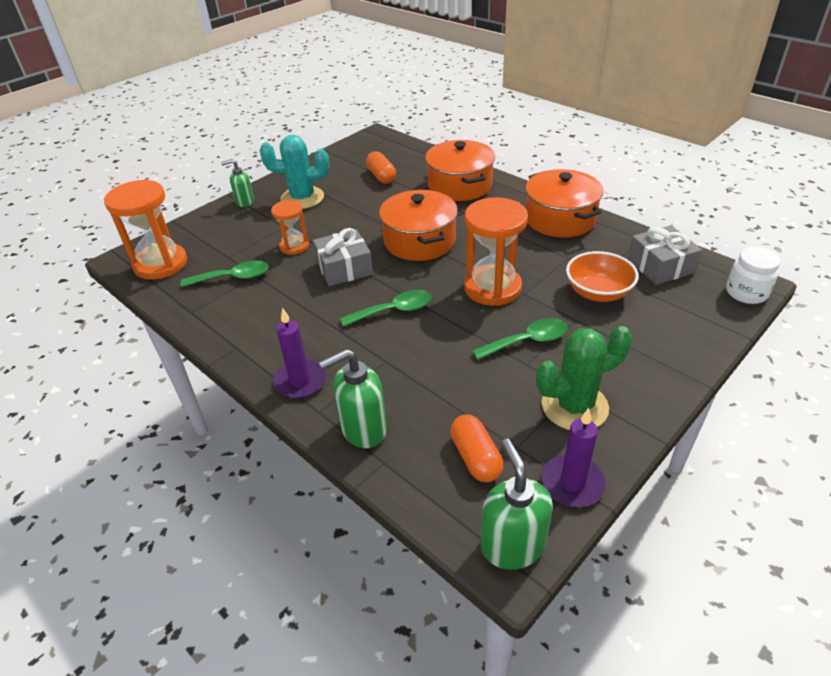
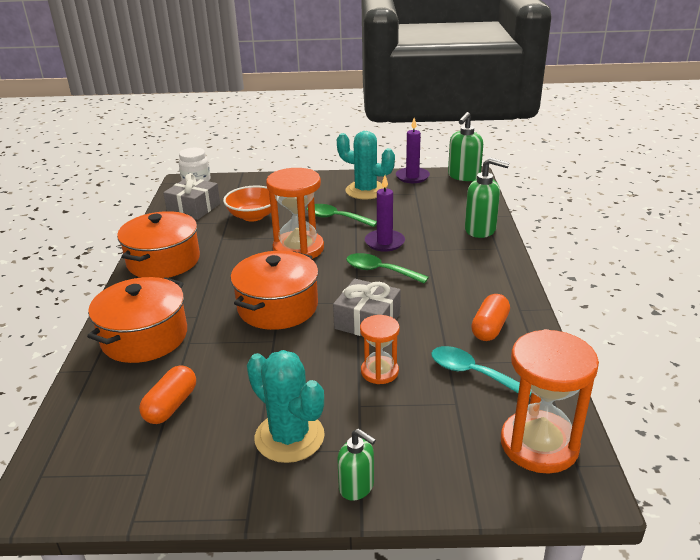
camera: 135 degrees left, 10 degrees down
green spoon [181,261,269,287] -> turquoise spoon [431,346,532,396]
purple candle [273,308,326,399] -> purple candle moved to [365,175,405,252]
orange capsule [450,415,503,482] -> orange capsule moved to [471,294,510,341]
green cactus [536,326,632,430] -> turquoise cactus [337,131,395,199]

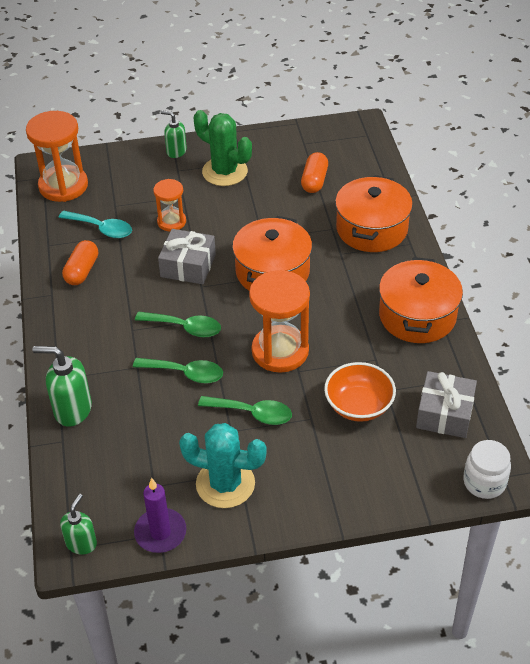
camera: 170 degrees right, 15 degrees up
turquoise cactus [247,350,325,463] -> green cactus [194,110,252,186]
purple candle [365,175,405,252] -> green spoon [133,358,223,383]
green soap dispenser [448,112,483,181] -> green soap dispenser [60,494,97,555], size x0.64

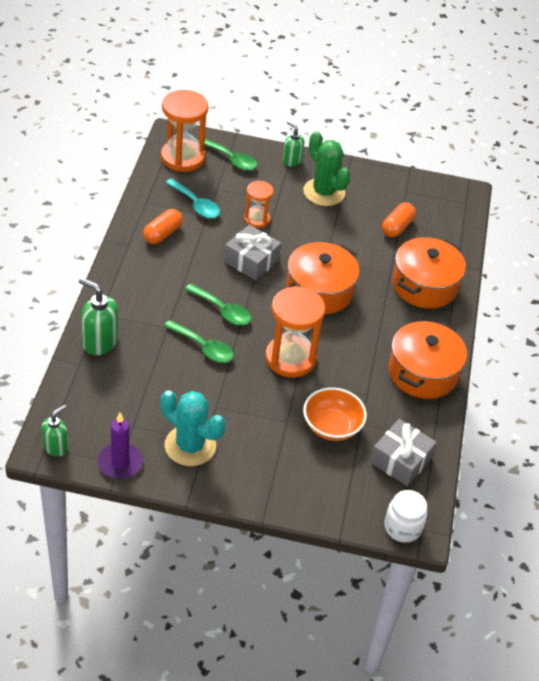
camera: 15 degrees right, 0 degrees up
green spoon [198,396,292,425] -> green spoon moved to [198,139,257,170]

